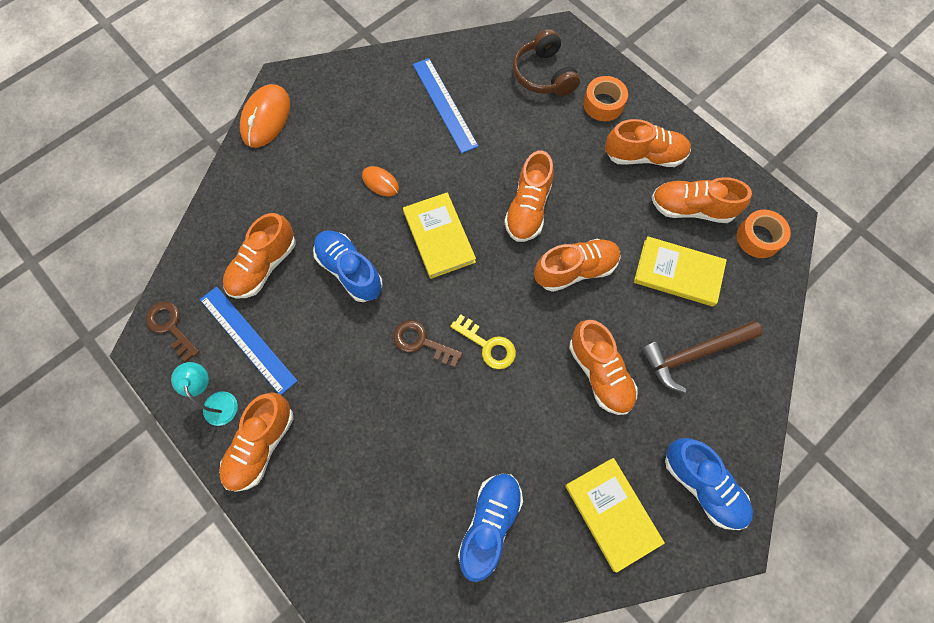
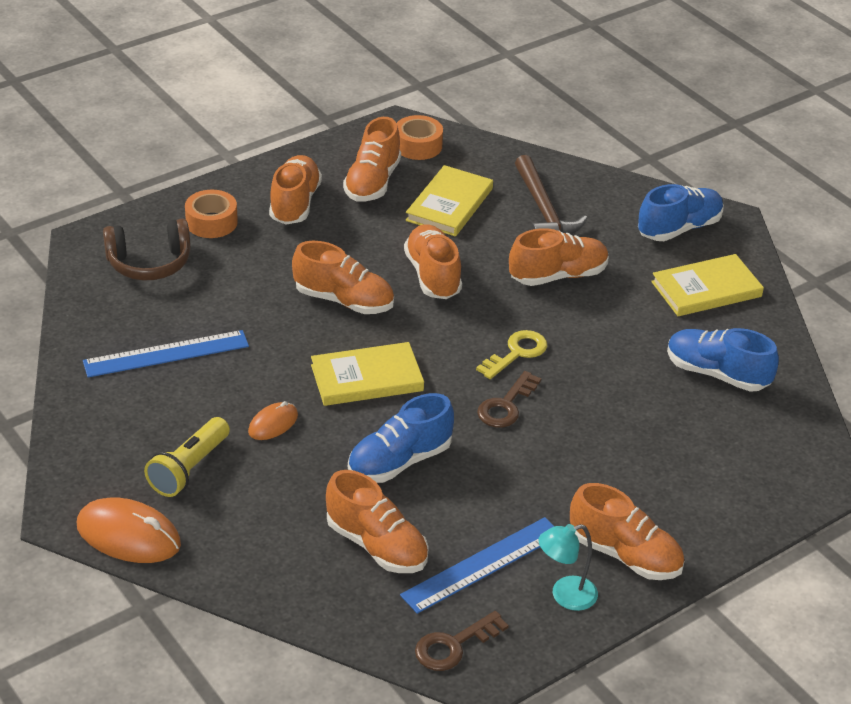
camera: 85 degrees left, 30 degrees down
none -> yellow flashlight [144,417,230,497]

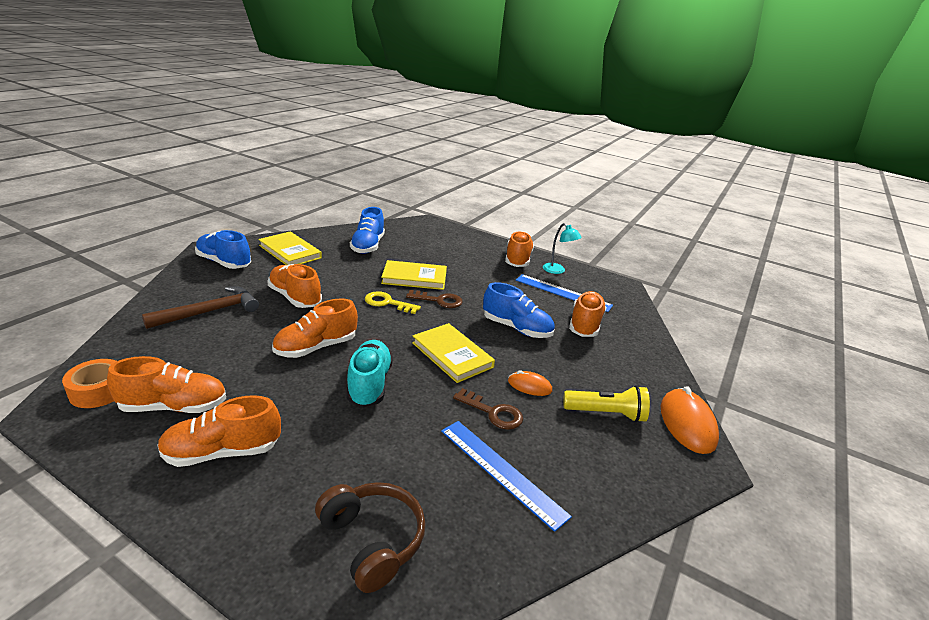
camera: 115 degrees left, 10 degrees down
orange tape [185,190,238,238] -> none
orange shoe [292,241,394,314] -> turquoise shoe [346,340,393,407]
yellow book [406,165,493,237] -> yellow book moved to [381,260,447,290]
brown key [415,611,509,671] -> brown key moved to [453,388,523,430]

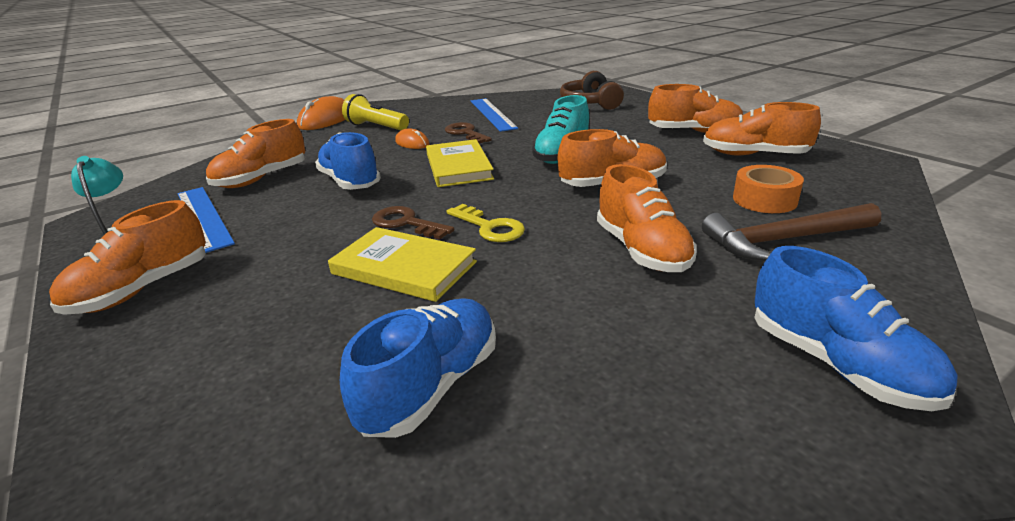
camera: 150 degrees left, 0 degrees up
orange tape [62,359,117,408] -> orange tape moved to [733,165,804,213]
yellow book [258,231,322,265] -> none

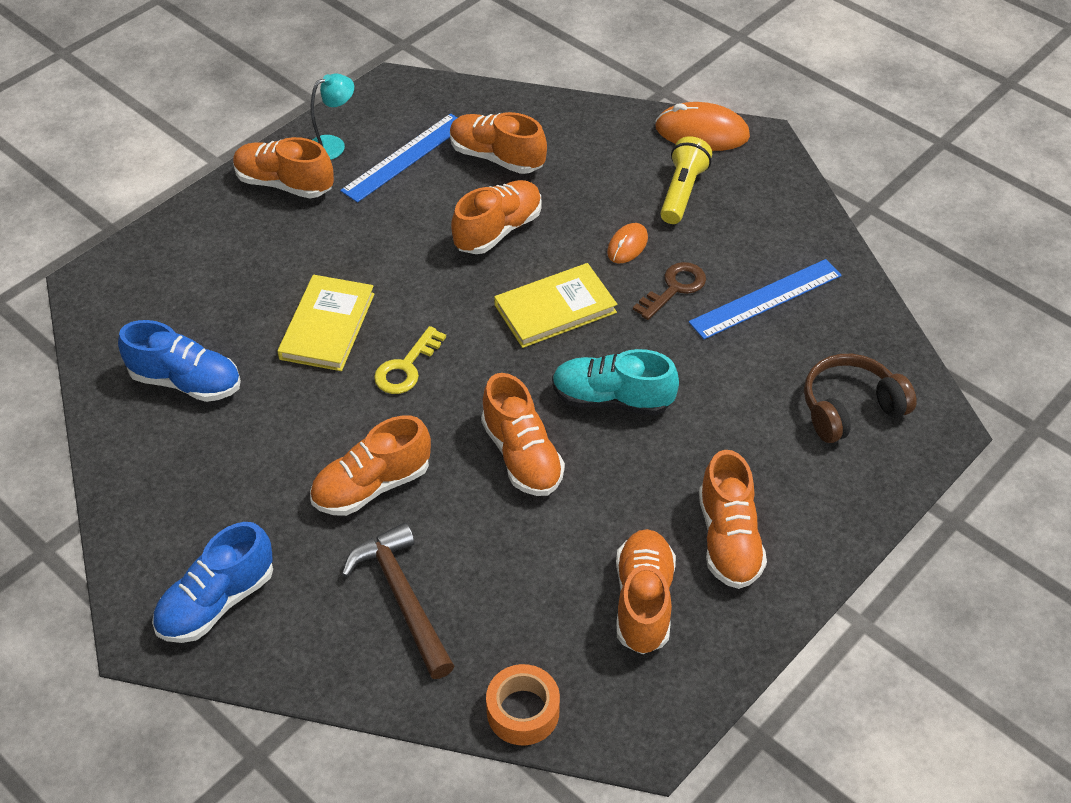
camera: 75 degrees right, 20 degrees up
blue shoe [315,132,381,190] -> orange shoe [451,180,542,254]
brown key [372,206,454,240] -> none
orange tape [733,165,804,213] -> orange tape moved to [486,664,560,745]

